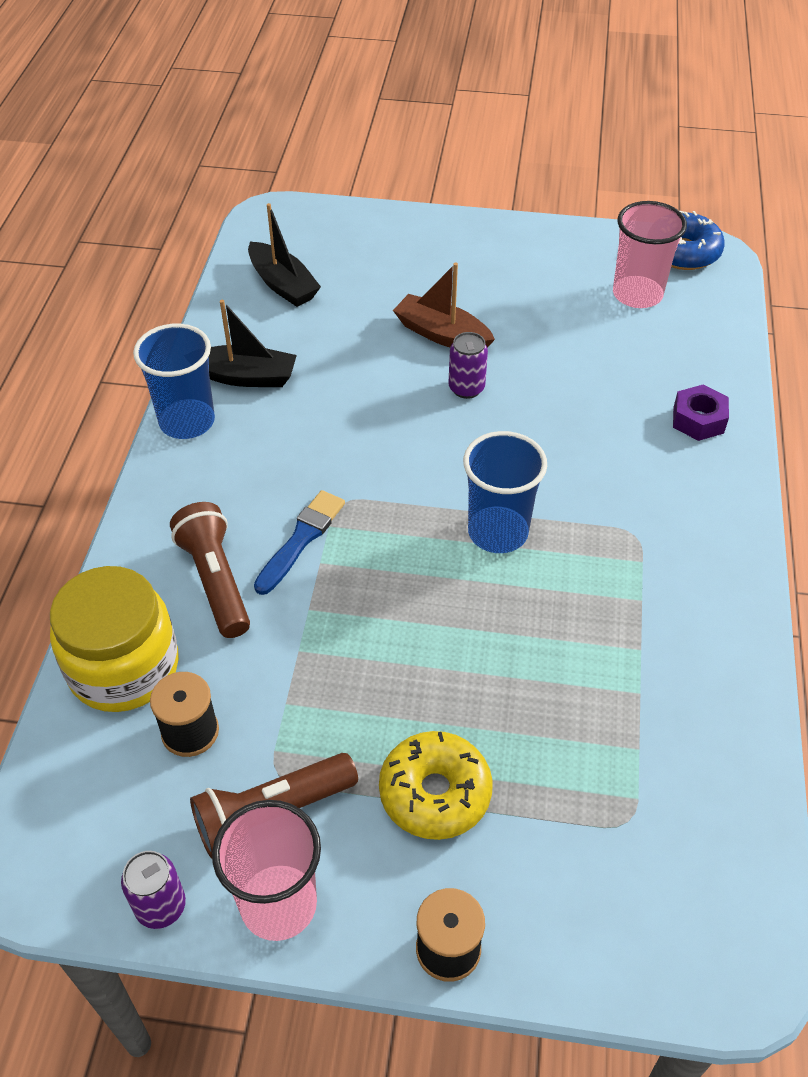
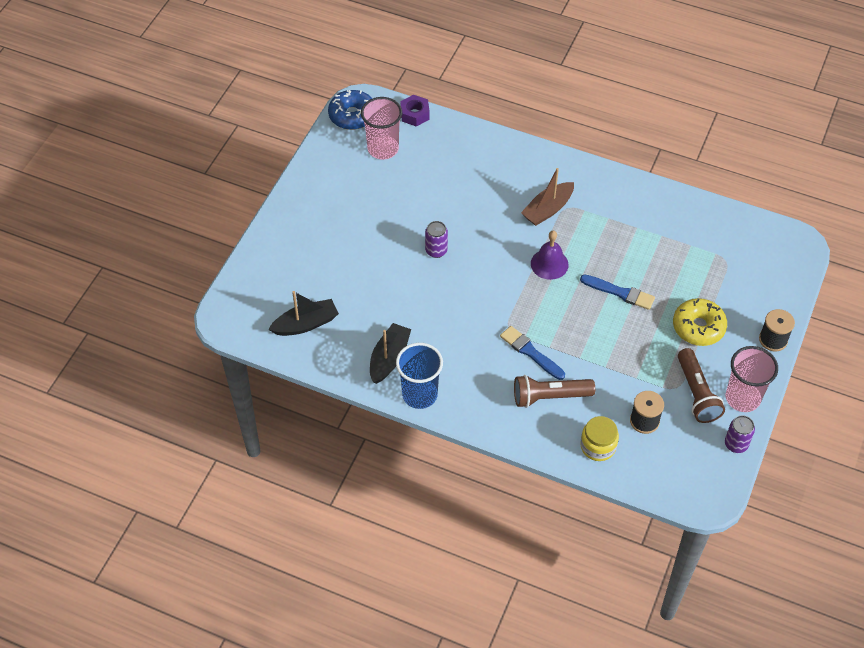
camera: 75 degrees left, 5 degrees up
yellow jar [50,566,179,712] -> yellow jar [580,416,619,461], size x0.59
brown boat [393,263,495,348] -> brown boat moved to [521,168,574,226]
blue cup [463,431,547,553] -> purple bell [531,231,569,280]
purple nut [673,385,729,441] -> purple nut moved to [400,95,430,127]
none -> blue brush [580,274,655,310]

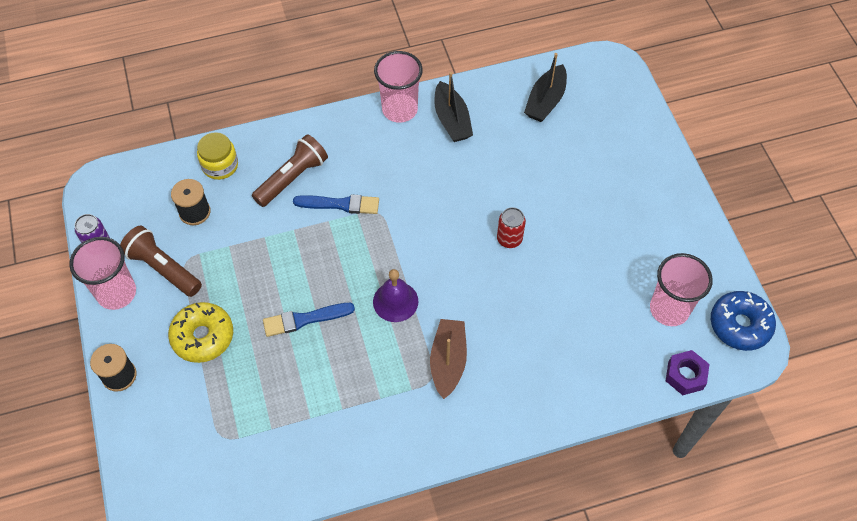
camera: 140 degrees right, 5 degrees up
blue cup [396,343,443,409] -> pink cup [374,51,423,123]
purple can [425,221,448,258] -> red can [497,207,526,248]

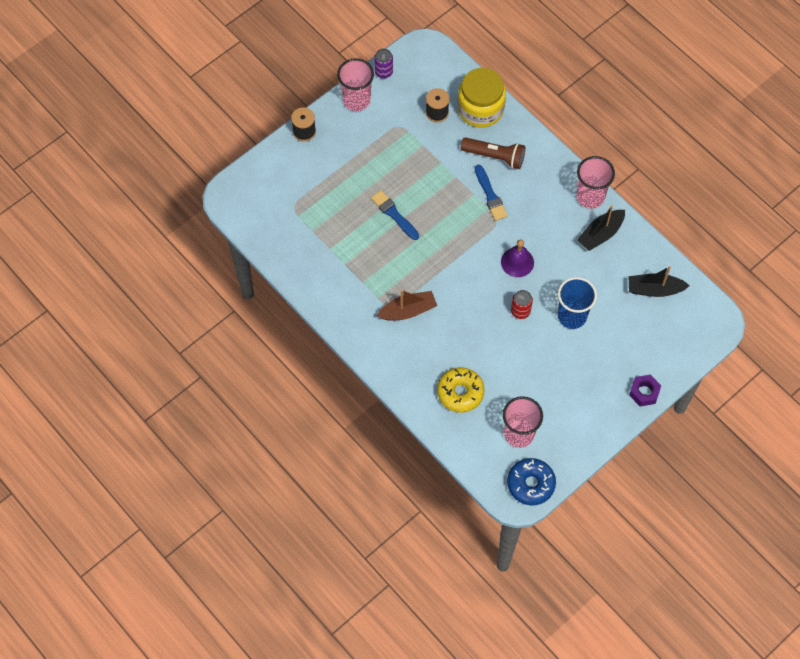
camera: 65 degrees right, 5 degrees up
brown flashlight [120,226,202,297] -> none
yellow donut [168,302,233,363] -> yellow donut moved to [437,367,485,413]
yellow jar [197,132,238,180] -> yellow jar [457,68,506,128], size x1.69
purple bell [373,269,418,322] -> purple bell moved to [501,239,534,277]
purple nut [666,350,710,395] -> purple nut moved to [629,375,661,406]
none -> blue cup [558,277,597,329]

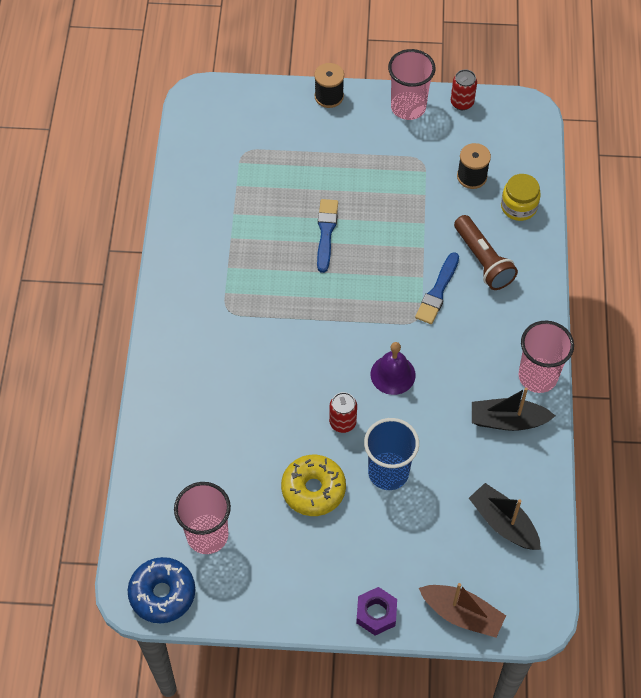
camera: 45 degrees right, 5 degrees down
purple can [374,49,393,79] -> red can [451,69,477,110]
brown boat [377,290,437,321] -> brown boat moved to [419,583,506,638]
yellow donut [437,367,485,413] -> yellow donut moved to [281,455,346,516]
yellow jar [457,68,506,128] -> yellow jar [501,174,541,221], size x0.59

